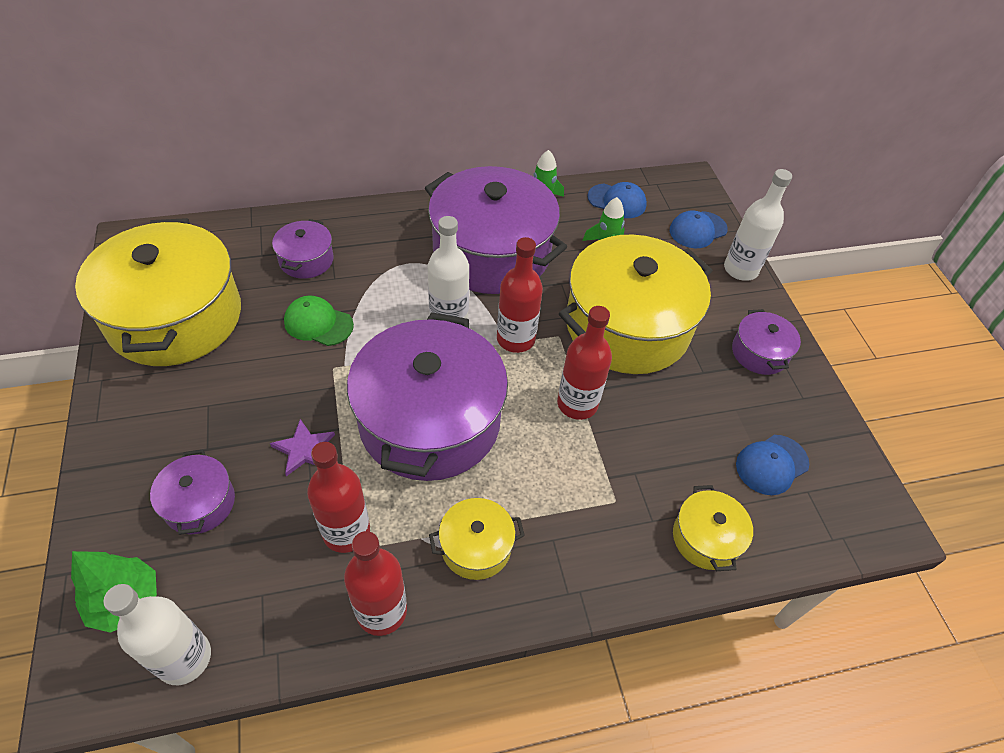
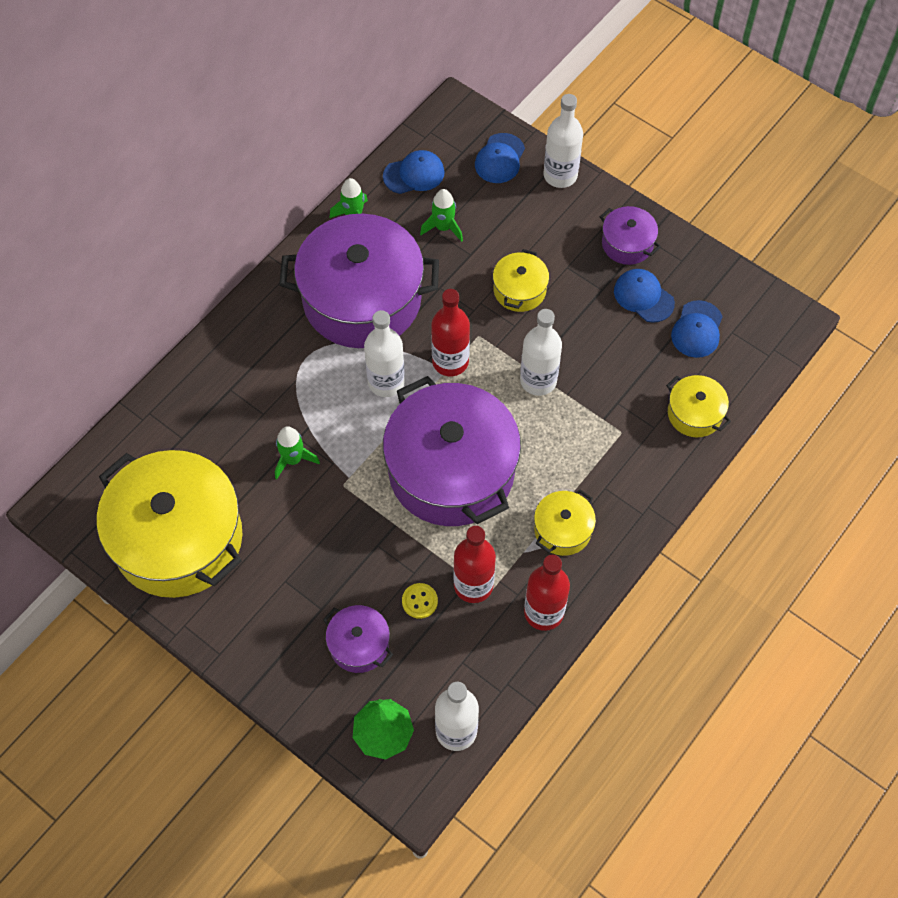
camera: 35 degrees left, 10 degrees up
purple star [270,419,335,476] -> none
purple pot [272,219,334,279] -> none
green cap [284,296,354,346] -> green rocket [275,426,320,479]
red bottle [557,306,612,420] -> white bottle [520,309,562,396]
yellow pot [559,234,713,374] -> yellow pot [493,249,549,312], size x0.45
none -> yellow button [402,583,438,619]
none -> blue cap [614,269,675,323]

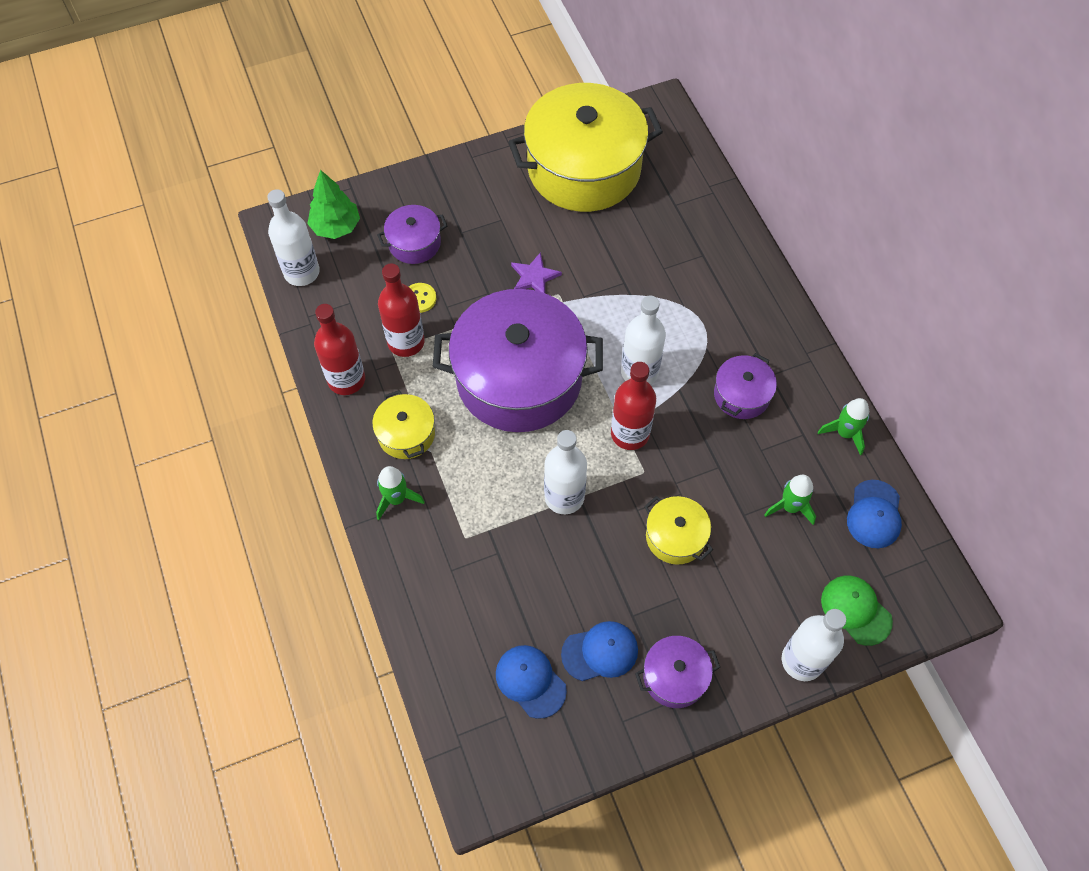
camera: 120 degrees right, 0 degrees up
green rocket [275,426,320,479] -> green rocket moved to [376,466,424,520]
purple pot [279,214,439,348] -> purple pot [714,353,777,419], size x0.45
blue cap [475,133,525,183] -> green cap [821,576,893,646]
yellow pot [666,375,731,437] -> none
none -> purple star [511,252,562,293]

